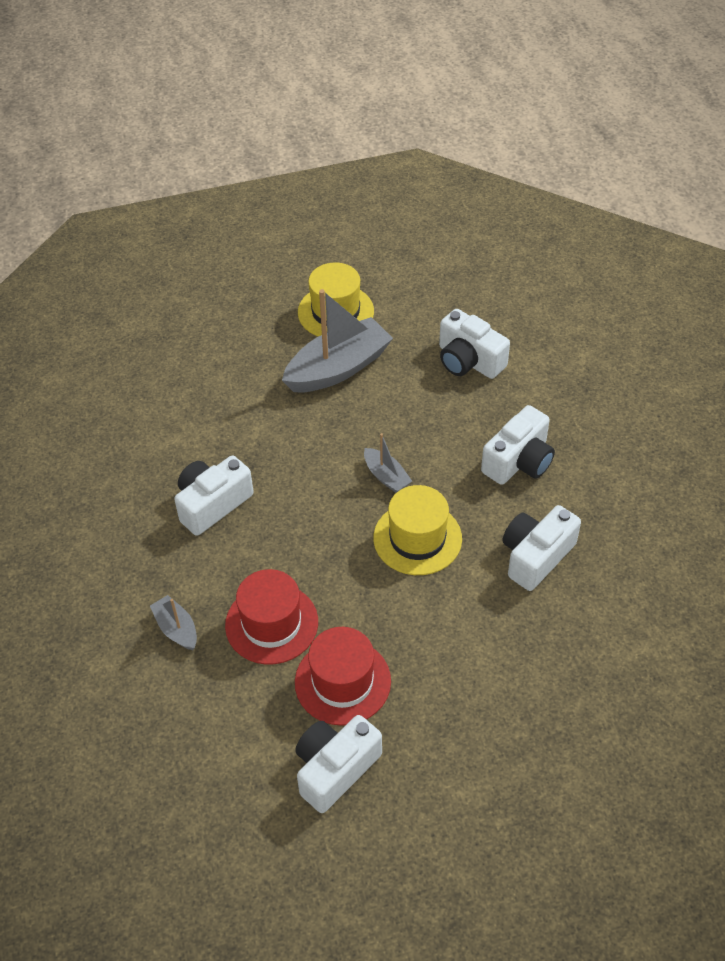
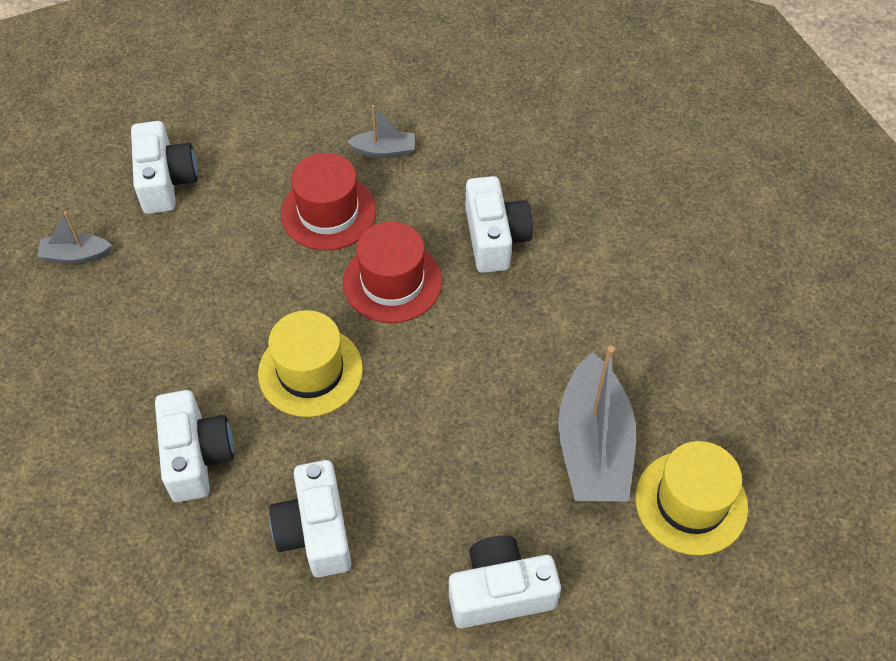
camera: 125 degrees right, 5 degrees up
red hat [295,627,391,726] -> red hat moved to [343,222,442,323]
grey boat [364,433,412,493] -> grey boat moved to [37,211,112,264]

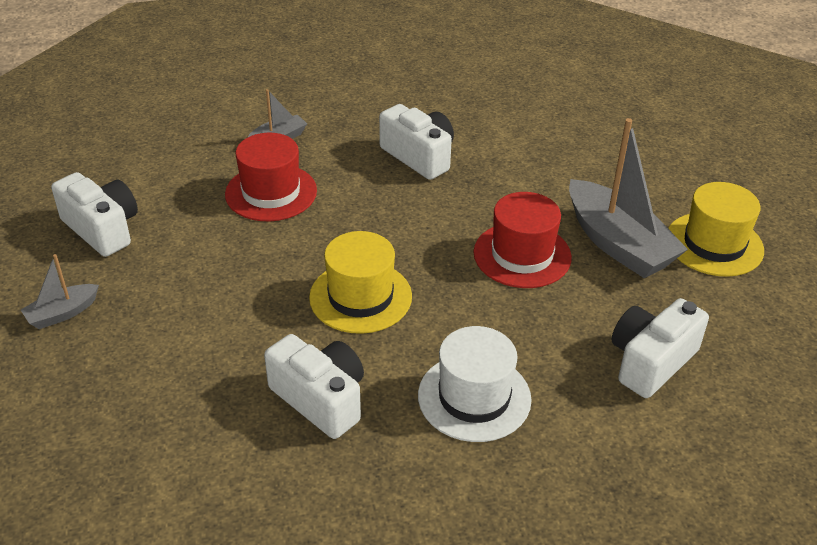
camera: 35 degrees left, 15 degrees down
white camera [269,460,351,577] -> white hat [418,326,532,442]
red hat [343,222,442,323] -> red hat moved to [473,192,572,288]

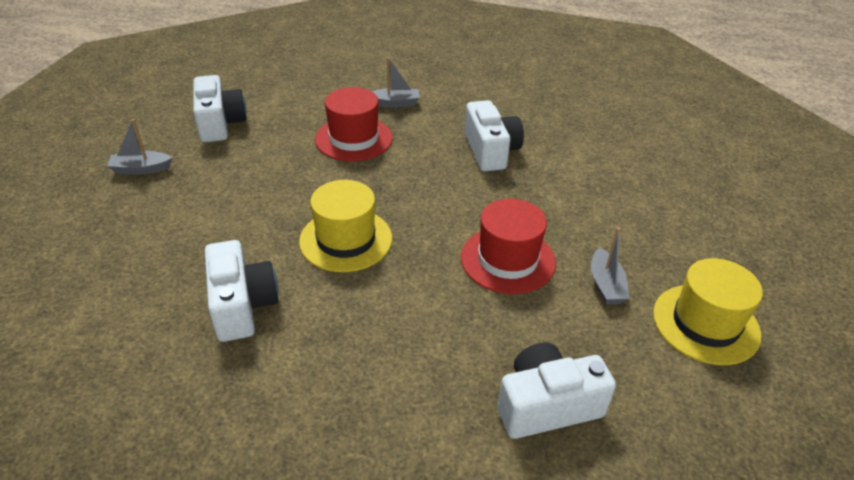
camera: 30 degrees right, 0 degrees up
white hat [418,326,532,442] -> none
grey boat [569,118,688,278] -> grey boat [591,227,629,304], size x0.49

